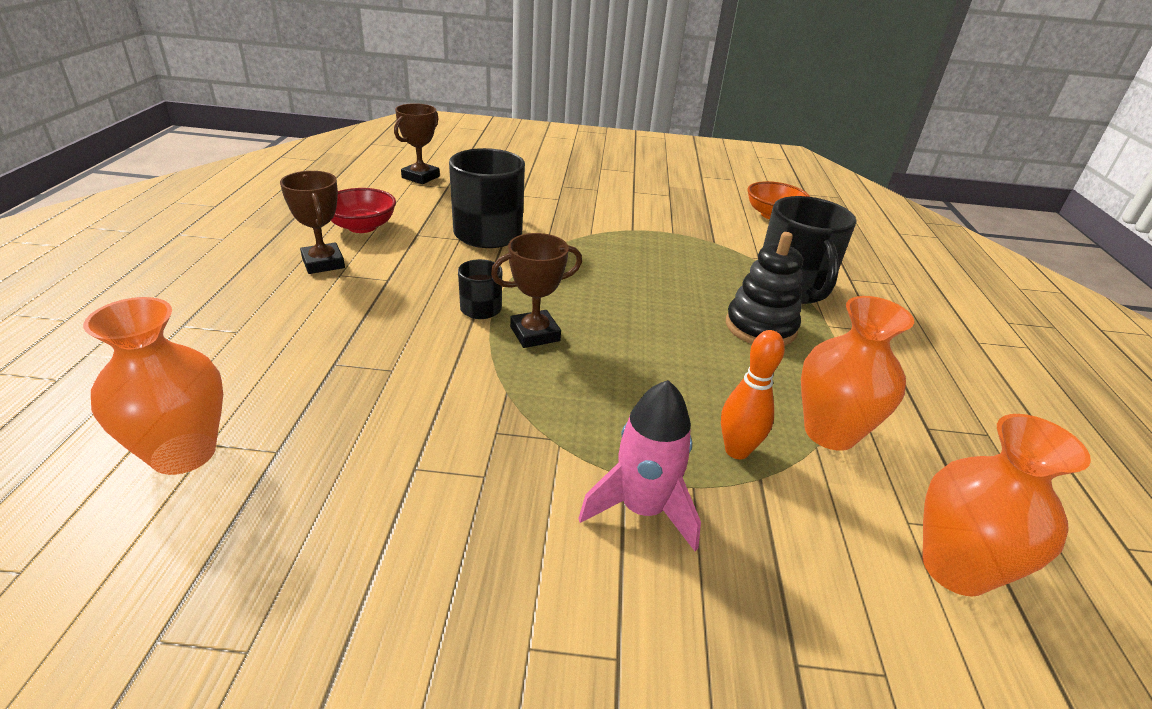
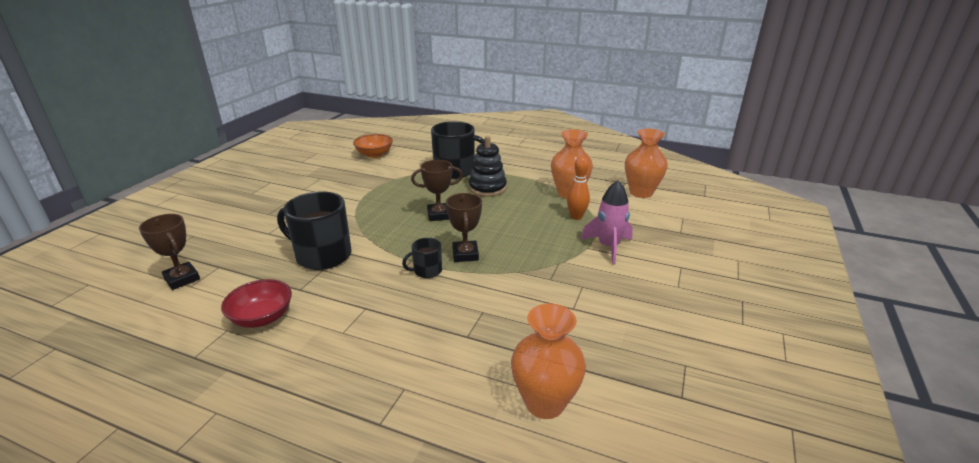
camera: 70 degrees left, 5 degrees down
brown trophy [280,171,345,274] -> brown trophy moved to [411,160,463,221]

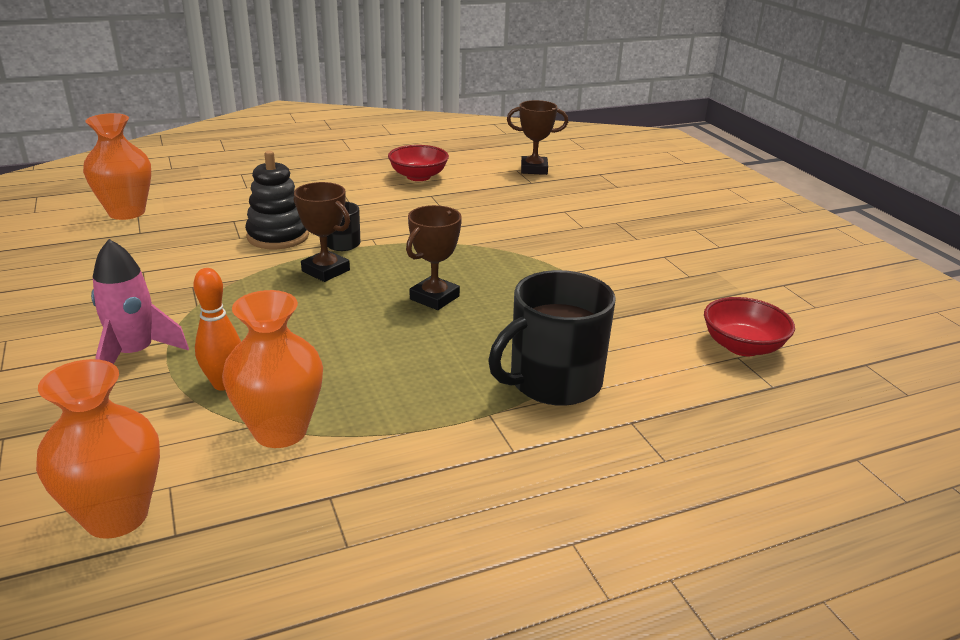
camera: 135 degrees right, 0 degrees up
black mug [277,191,351,270] -> none
orange bowl [353,134,393,158] -> red bowl [704,297,795,356]
black stacking toy [469,136,507,197] -> black stacking toy moved to [245,151,309,249]

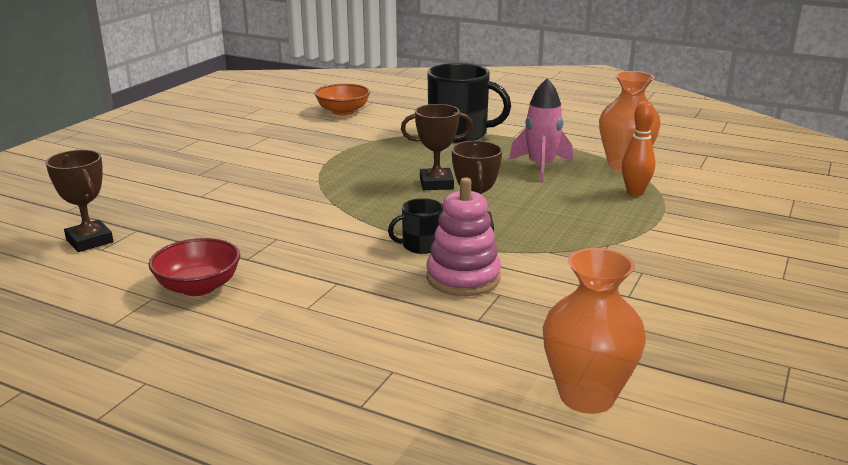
camera: 130 degrees left, 5 degrees down
orange vase [36,359,160,539] -> none
pink rocket [91,239,189,364] -> pink rocket moved to [509,78,573,181]
black stacking toy [245,151,309,249] -> pink stacking toy [427,177,501,296]
red bowl [704,297,795,356] -> orange bowl [314,84,370,115]

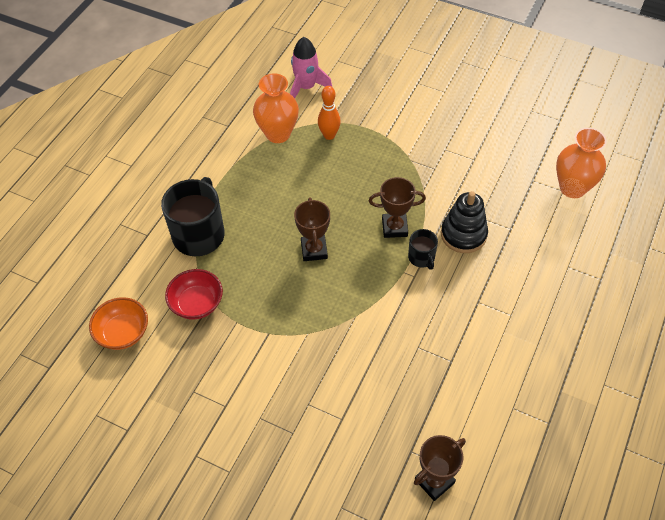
camera: 90 degrees left, 30 degrees up
red bowl [148,238,240,296] -> red bowl moved to [165,269,223,319]
pink stacking toy [427,177,501,296] -> black stacking toy [441,191,488,253]
pink rocket [509,78,573,181] -> pink rocket moved to [290,37,332,98]

